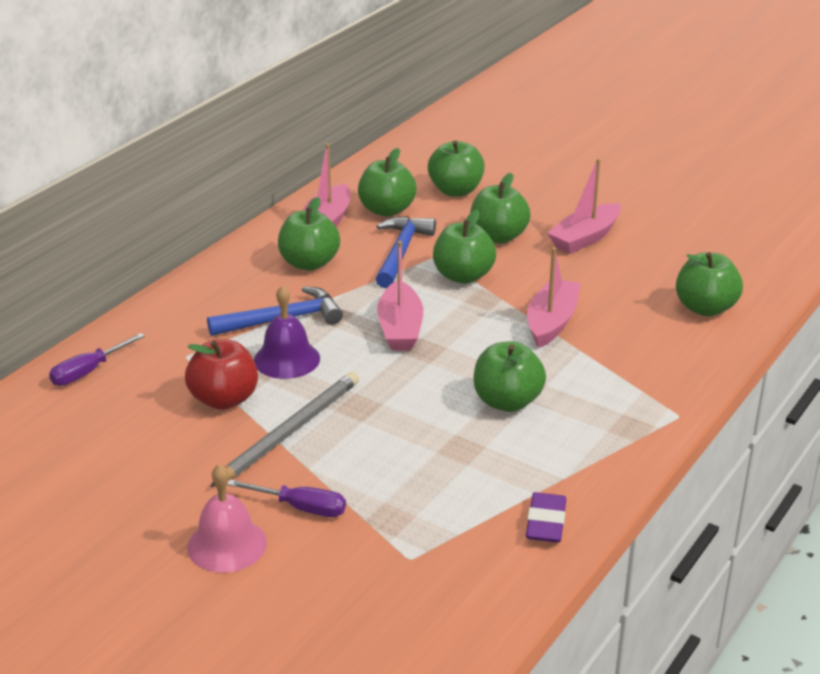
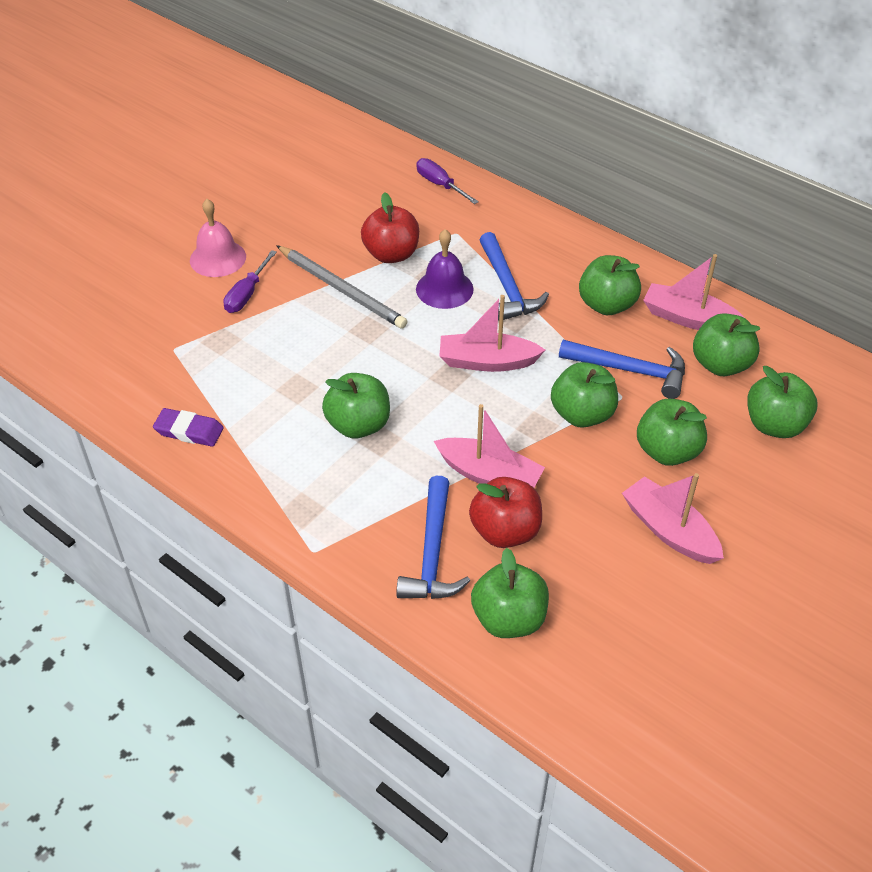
camera: 95 degrees right, 15 degrees up
none -> blue hammer [396,476,470,599]
none -> red apple [469,477,542,548]

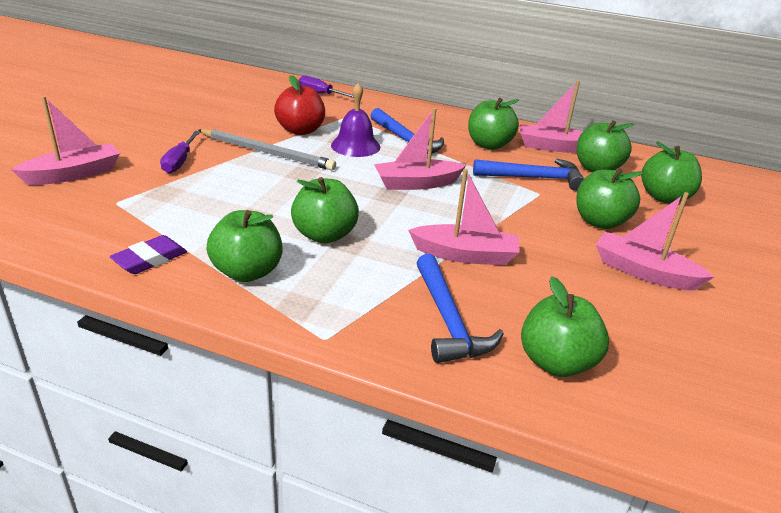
camera: 20 degrees left, 15 degrees down
purple eraser [153,408,224,447] -> purple eraser turned 45 degrees counterclockwise [110,235,187,274]
pink bell [190,199,246,277] -> none
red apple [469,477,542,548] -> none
green apple [551,362,618,428] -> green apple moved to [207,210,283,282]
none -> pink boat [11,96,120,185]

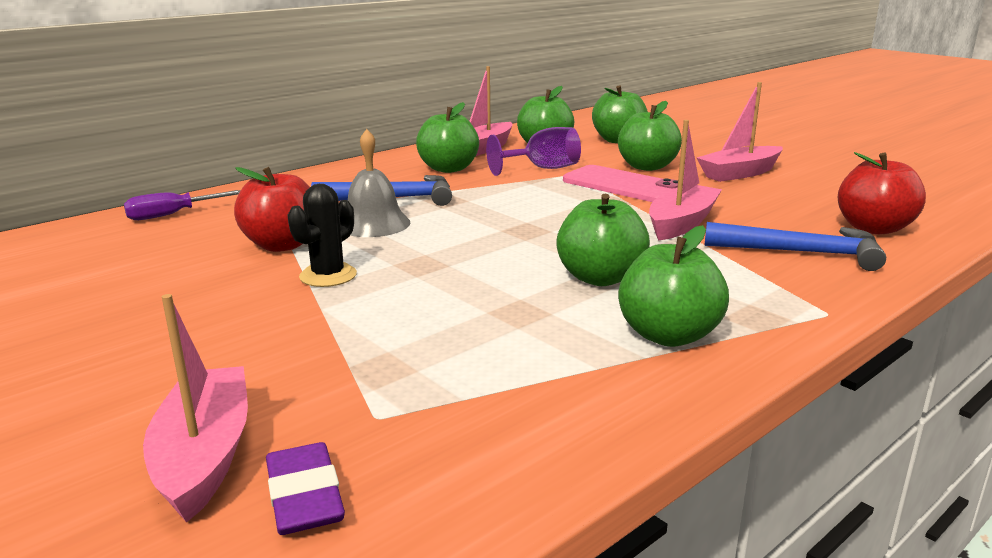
camera: 60 degrees left, 10 degrees down
purple eraser [110,235,187,274] -> purple eraser moved to [266,442,345,535]
purple screwdriver [160,131,200,173] -> none
grey pencil [198,129,336,170] -> black cactus [287,184,357,287]
purple bell [331,83,380,157] -> grey bell [348,129,410,237]
pink boat [374,108,466,190] -> none
blue hammer [473,159,584,191] -> purple goblet [486,127,581,176]
green apple [521,277,609,377] -> red apple [838,152,926,235]
none -> pink phone [563,165,678,202]

